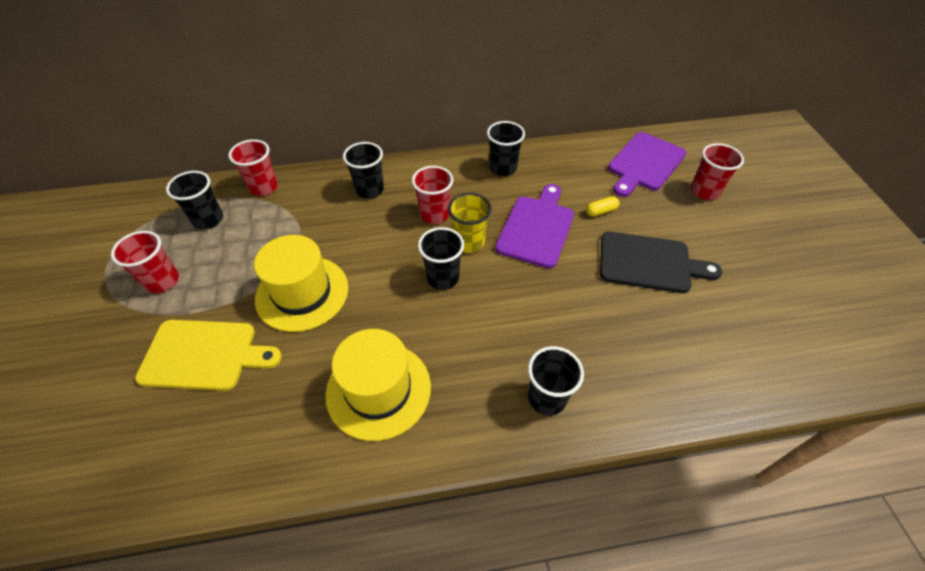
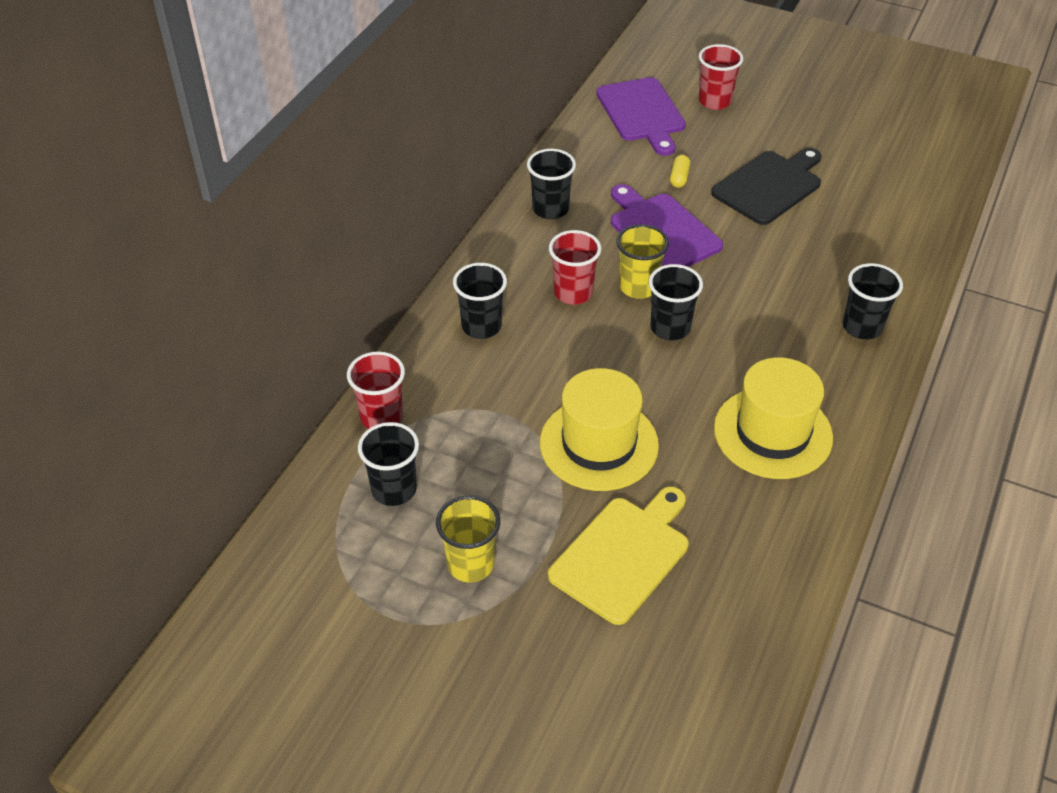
camera: 55 degrees left, 5 degrees down
red cup [111,231,179,293] -> yellow cup [436,495,500,582]

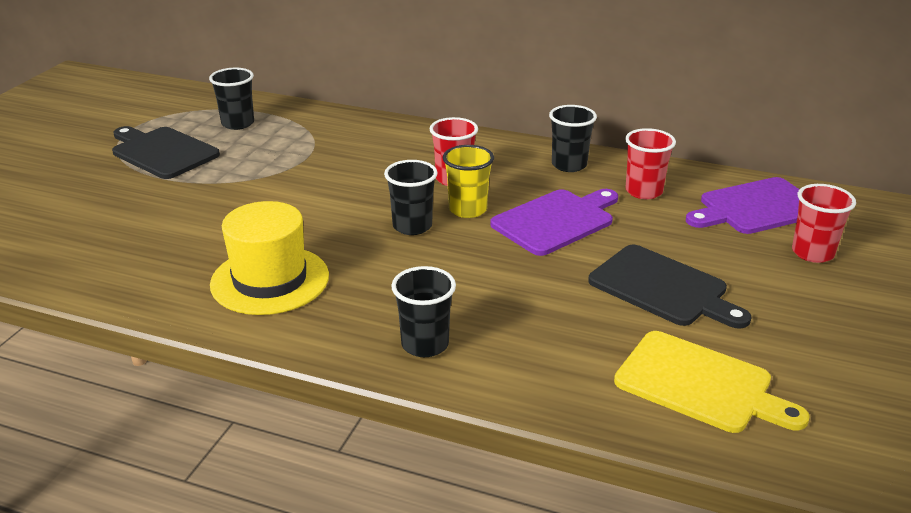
camera: 85 degrees right, 15 degrees down
red cup [347,352,405,429] -> red cup moved to [625,128,676,199]
yellow cup [436,495,500,582] -> black cutting board [112,126,220,179]
black cup [453,263,507,339] -> none
yellow hat [540,368,659,491] -> none
yellow cutting board [548,487,689,625] -> yellow cutting board moved to [614,331,810,433]
yellow capsule [670,155,690,188] -> none

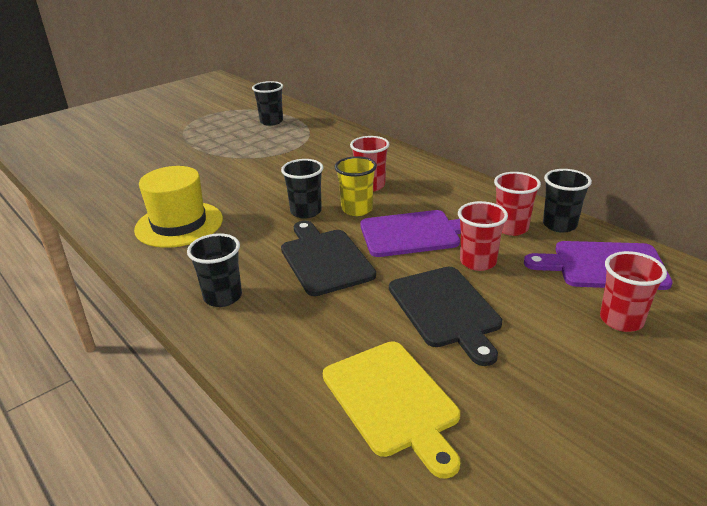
camera: 30 degrees right, 0 degrees up
black cutting board [112,126,220,179] -> black cutting board moved to [281,221,376,296]
black cup [549,105,597,172] -> black cup moved to [543,169,592,233]
none -> red cup [458,201,508,271]

